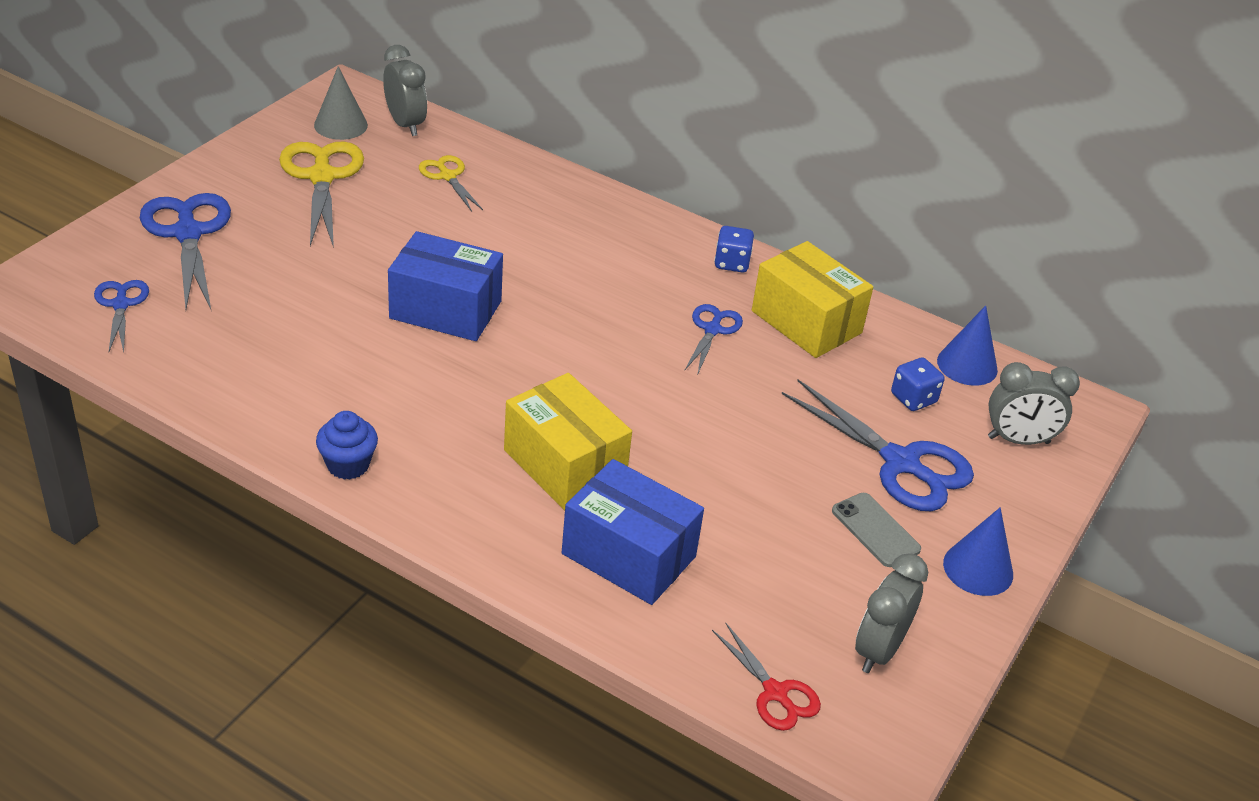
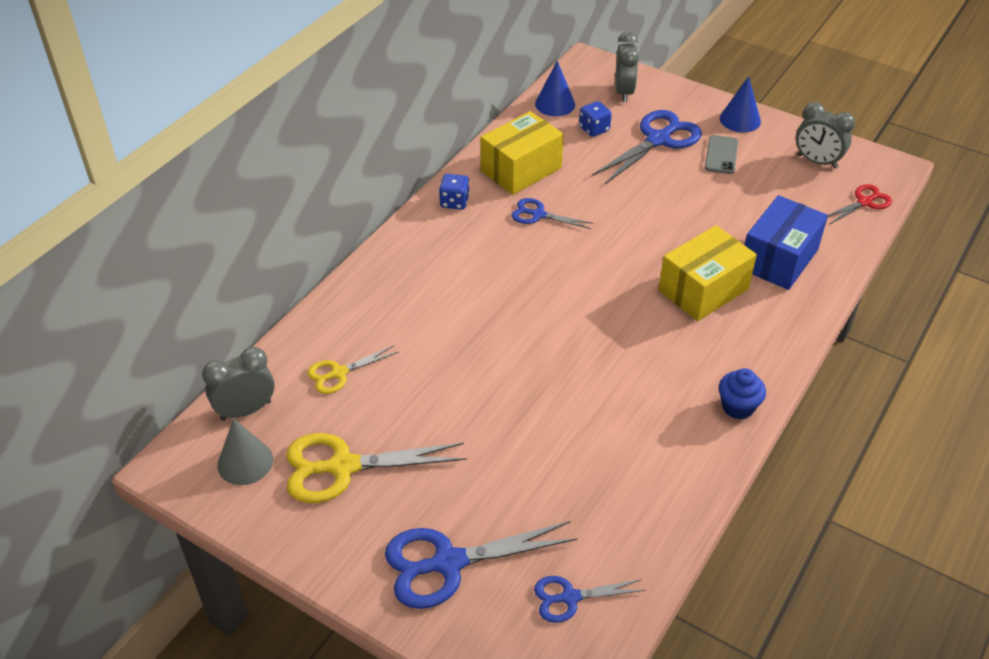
camera: 85 degrees left, 5 degrees up
blue box [388,231,503,341] -> none
grey phone [832,493,921,567] -> grey phone turned 45 degrees counterclockwise [705,135,738,174]

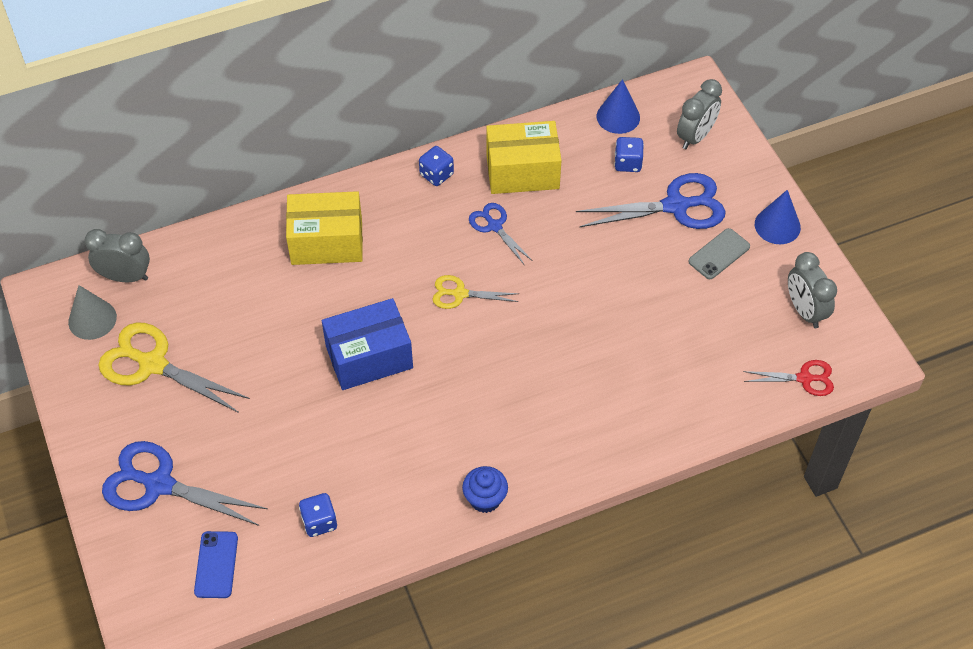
camera: 35 degrees right, 10 degrees up
yellow scissors [307,345,399,394] -> yellow scissors moved to [432,275,519,309]
blue scissors [534,576,646,623] -> blue phone [194,531,238,598]
yellow box [659,225,757,321] -> yellow box moved to [286,191,363,265]
blue box [745,195,828,290] -> blue box moved to [322,298,413,390]
none -> blue dice [299,493,337,537]

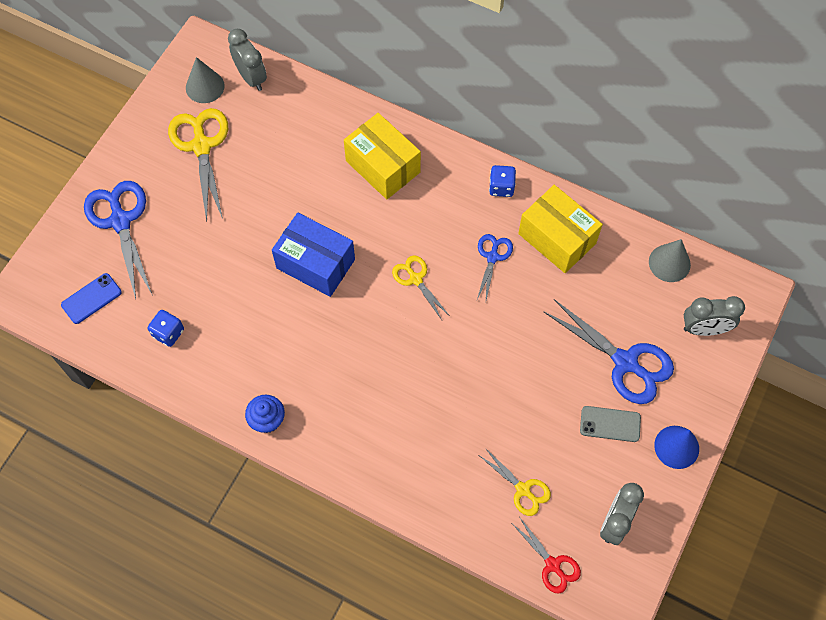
camera: 50 degrees right, 10 degrees up
blue cone [597,79,640,134] -> grey cone [649,239,691,282]
blue dice [614,137,644,172] -> none
none -> yellow scissors [480,448,551,516]

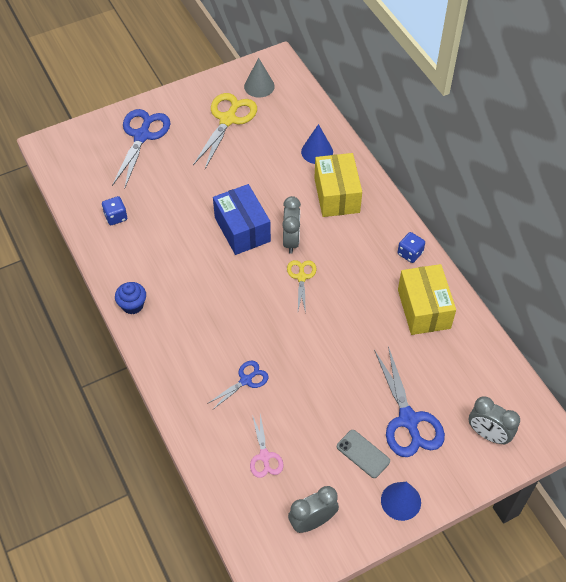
camera: 35 degrees right, 10 degrees down
blue phone [61,273,122,324] -> none
grey clock [228,29,267,91] -> grey clock moved to [282,196,301,254]
blue scissors [477,234,513,300] -> blue scissors moved to [207,361,269,410]
yellow scissors [480,448,551,516] -> pink scissors [250,413,284,478]
red scissors [513,518,581,594] -> none
grey cone [649,239,691,282] -> none
none -> blue cone [301,124,333,164]

